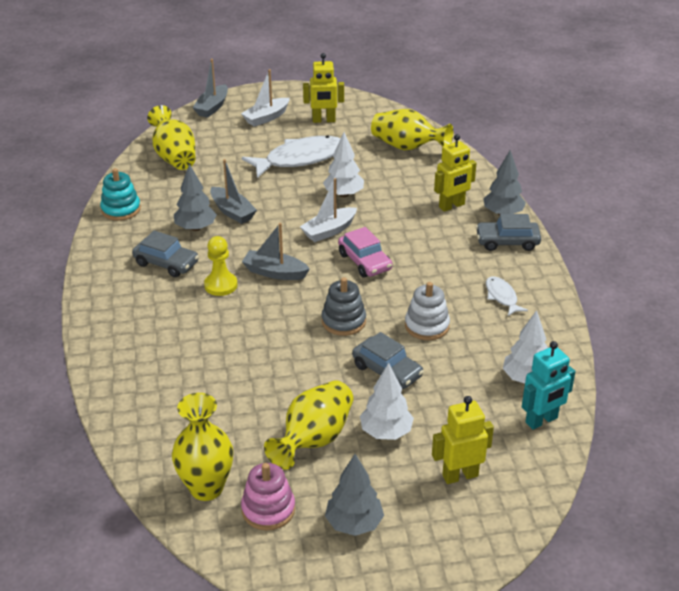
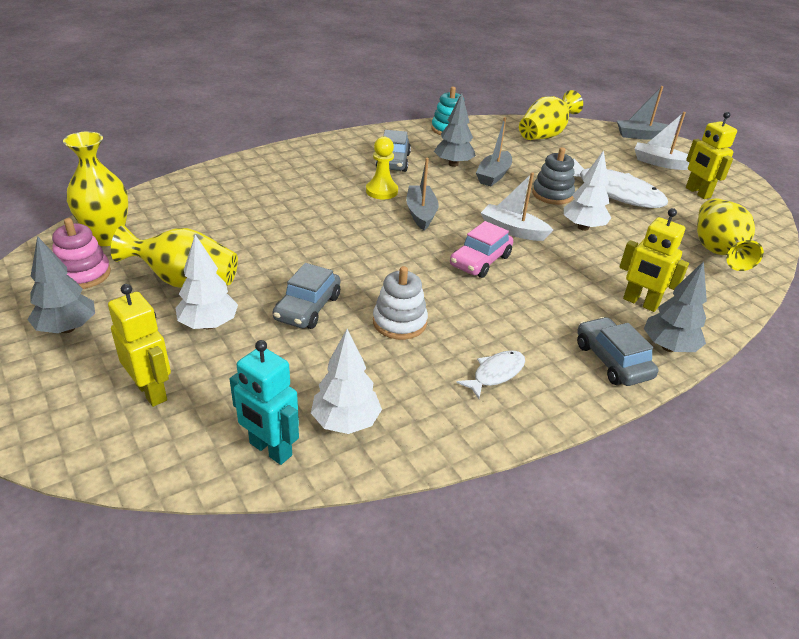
camera: 65 degrees right, 0 degrees up
grey stacking toy [322,277,366,336] -> grey stacking toy moved to [532,147,575,205]

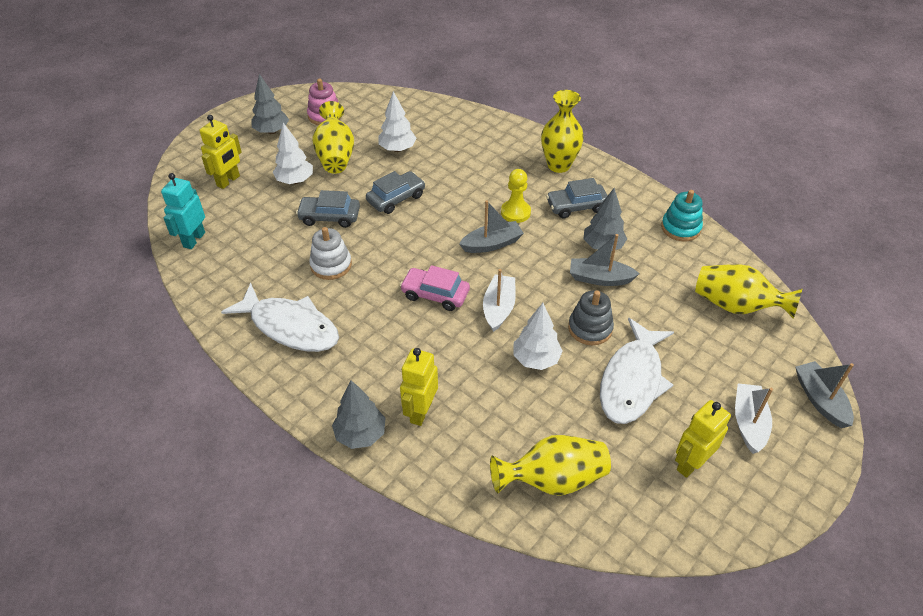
camera: 75 degrees right, 10 degrees up
yellow vase [63,131,128,246] -> yellow vase moved to [541,90,584,173]
white tree [311,329,382,434] -> white tree moved to [378,91,417,152]
white fish [456,350,525,399] -> white fish [221,283,339,352], size x2.05
grey car [577,317,658,386] -> grey car moved to [366,171,425,214]

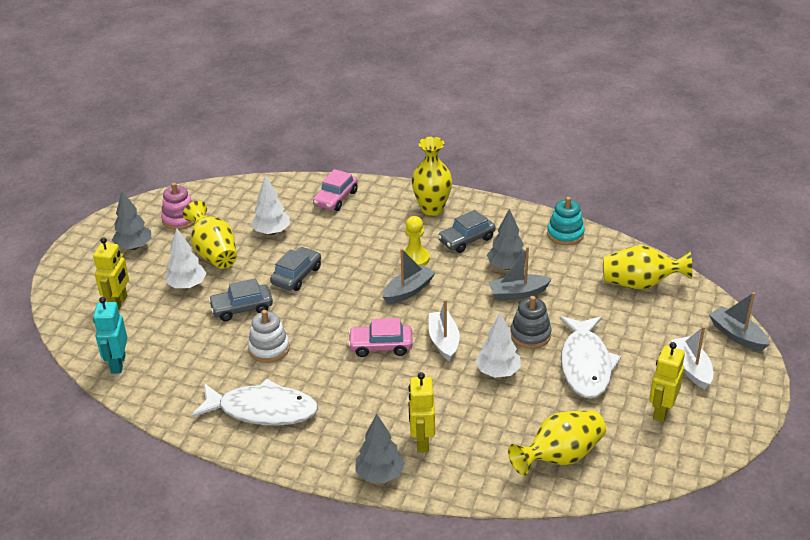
camera: 20 degrees left, 10 degrees down
none -> pink car [313,169,358,211]

